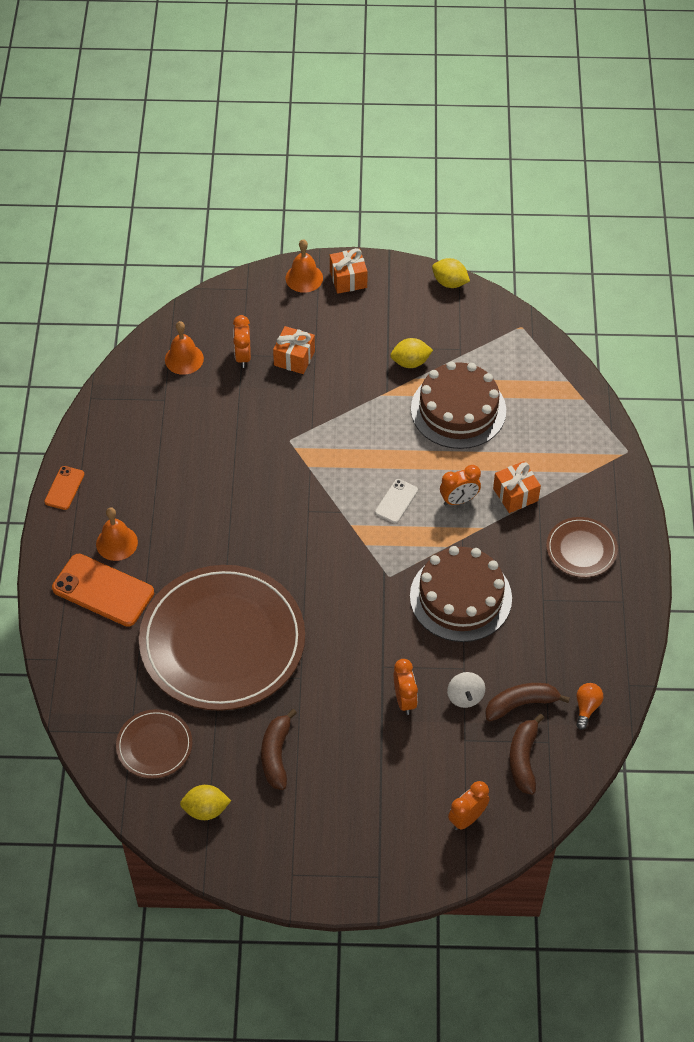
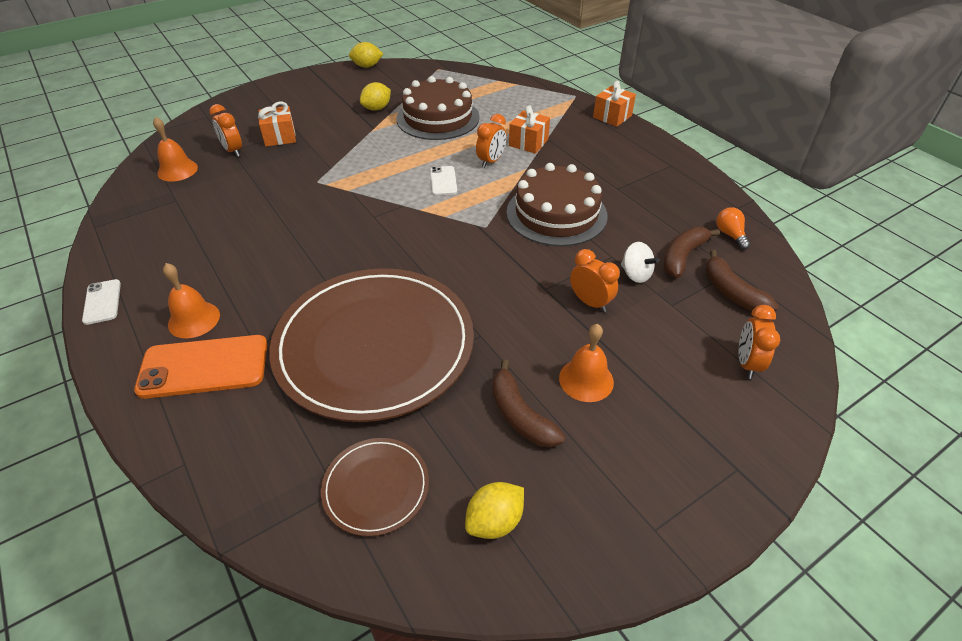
camera: 35 degrees left, 10 degrees down
orange phone [44,466,85,510] -> white phone [82,279,121,325]
orange bell [285,239,323,293] -> orange bell moved to [559,324,614,402]
orange gift [330,248,368,294] -> orange gift moved to [593,81,636,127]
brown plate [546,517,618,577] -> none

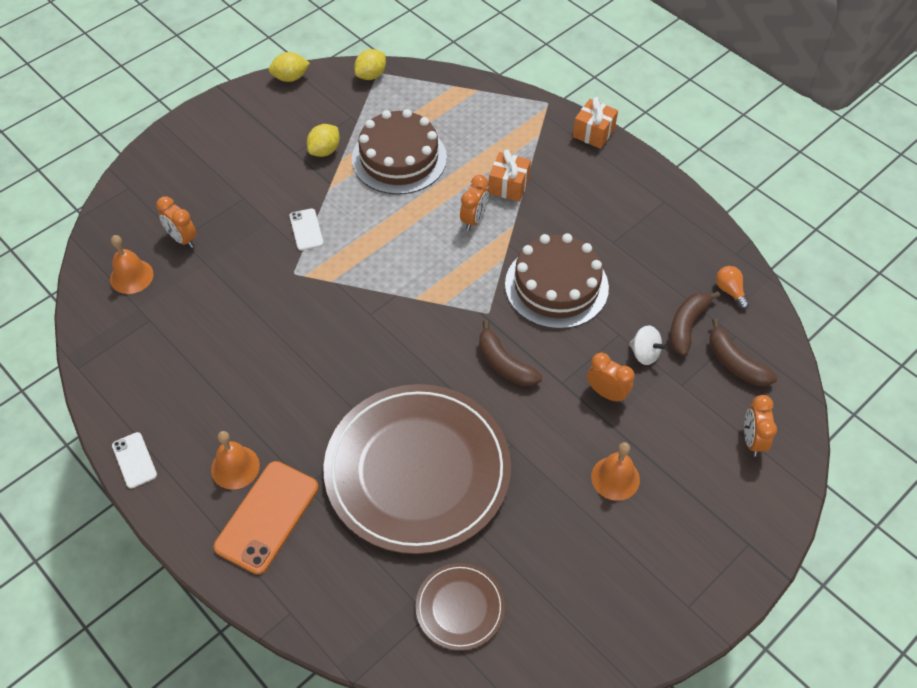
camera: 10 degrees left, 10 degrees up
orange phone [134,335,268,399] -> orange phone turned 45 degrees counterclockwise [214,461,319,574]
orange gift [258,102,296,146] -> none
white phone [430,166,457,196] -> white phone moved to [290,209,324,251]
yellow lemon [465,482,524,539] -> yellow lemon moved to [354,49,386,80]
brown banana [492,359,565,448] -> brown banana moved to [479,320,542,386]

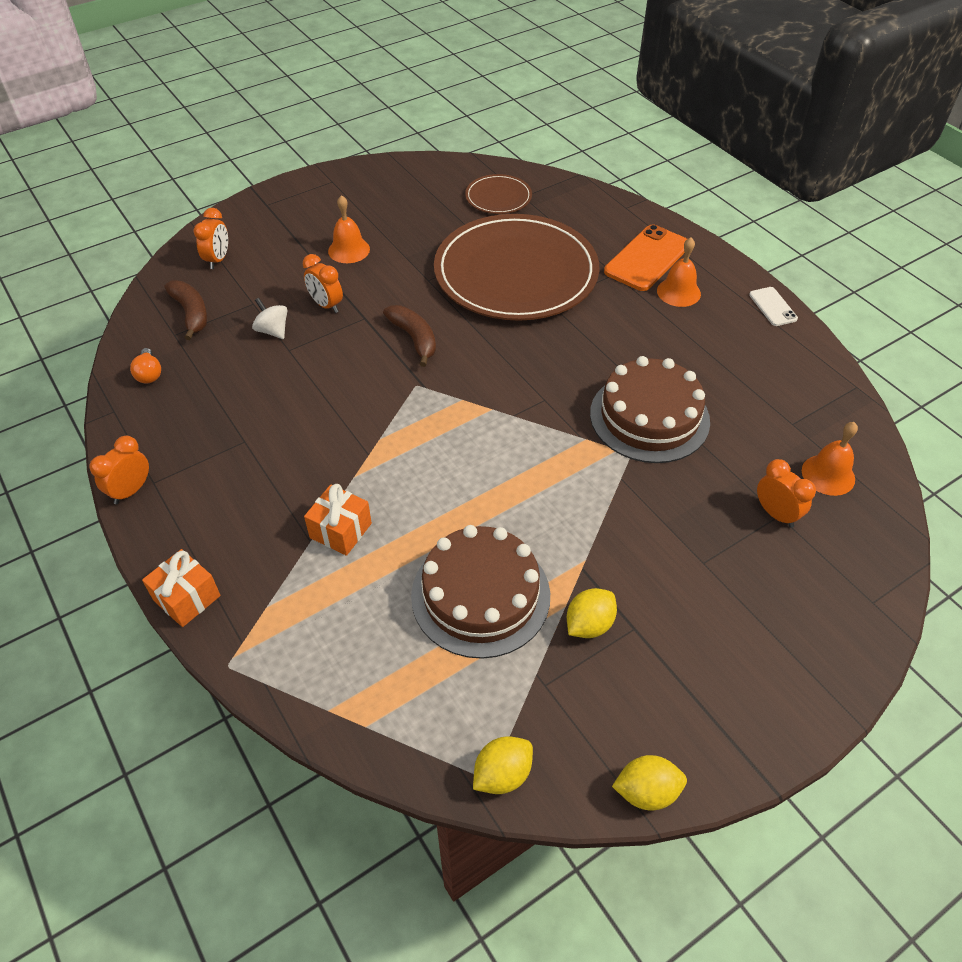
camera: 170 degrees left, 5 degrees down
white phone [290,209,324,251] -> none
orange clock [460,175,489,230] -> orange clock moved to [89,436,149,504]
brown cake [505,233,609,329] -> brown cake moved to [590,356,710,463]
brown banana [670,291,720,356] -> none

